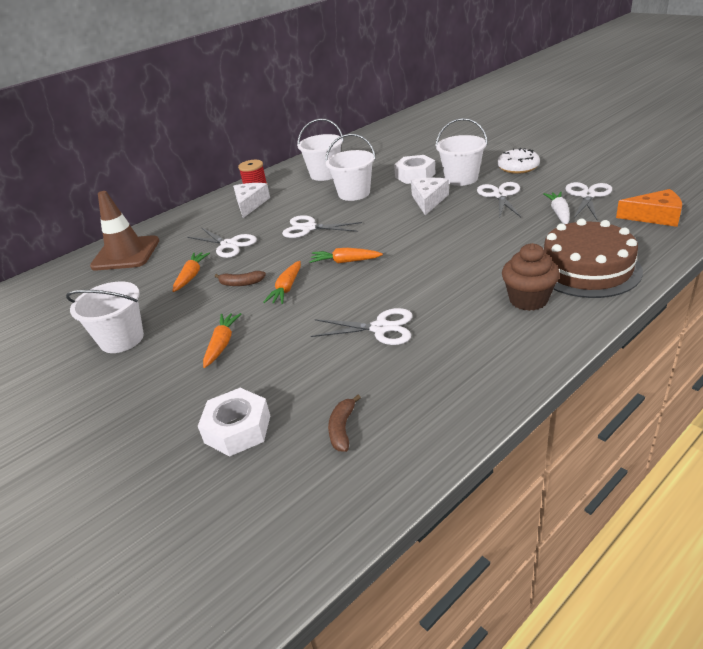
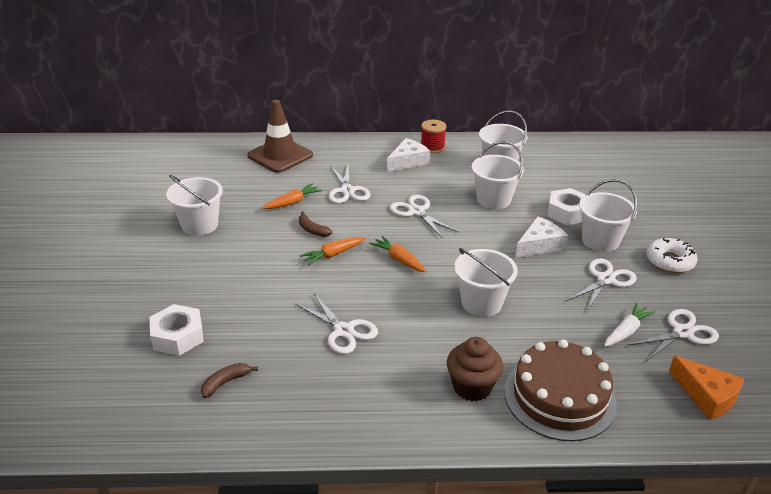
camera: 35 degrees right, 0 degrees up
orange carrot [203,313,241,368] -> none
none -> white bucket [454,248,518,317]

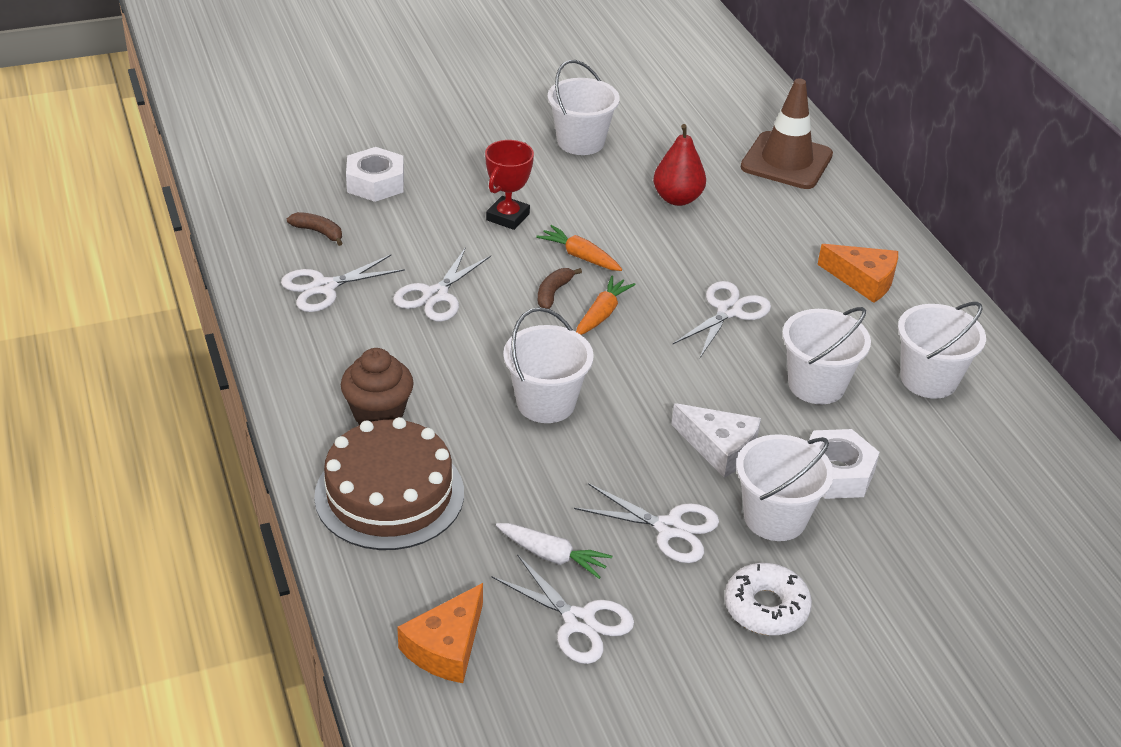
camera: 70 degrees right, 5 degrees up
orange carrot [263,183,322,209] -> red pear [653,124,706,206]
brown banana [299,212,333,237] -> brown banana moved to [538,268,582,309]
white scissors [329,165,371,203] -> white scissors moved to [281,255,405,312]
white cheese [387,138,430,172] -> orange cheese [817,244,898,303]
red spool [421,120,447,153] -> none
none -> red trophy [485,140,534,230]

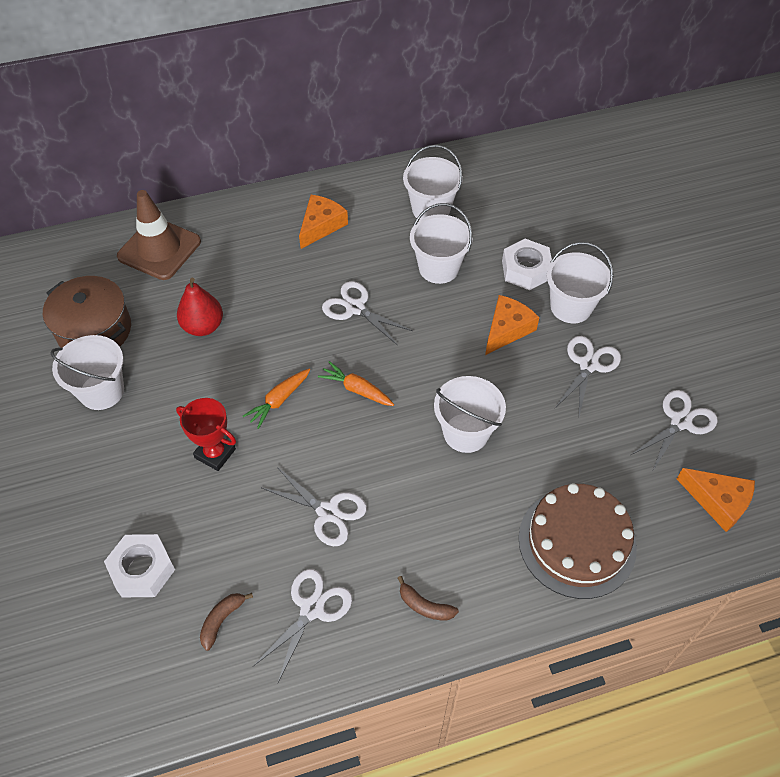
camera: 85 degrees left, 15 degrees up
white scissors [281,255,405,312] -> white scissors turned 120 degrees counterclockwise [253,569,352,682]
brown cupcake [341,348,414,425] -> none
white carrot [496,523,612,579] -> none
brown banana [538,268,582,309] -> brown banana moved to [398,576,459,621]
white cheese [671,403,761,478] -> orange cheese [485,295,539,355]
white donut [725,563,812,635] -> none
none -> brown pot [43,276,131,348]

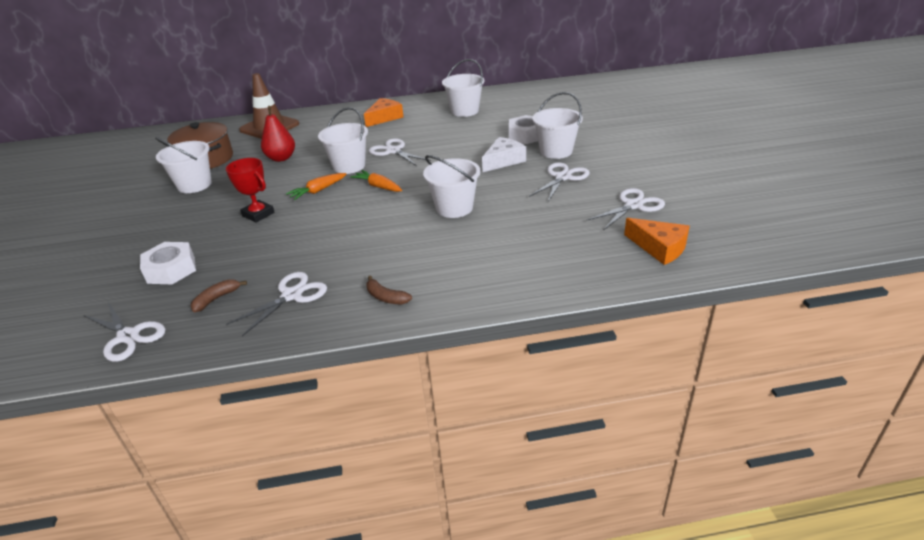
camera: 10 degrees right, 20 degrees down
white scissors [262,467,367,546] -> white scissors moved to [83,302,166,362]
white bucket [410,203,472,284] -> white bucket moved to [318,107,368,174]
orange cheese [485,295,539,355] -> white cheese [482,137,526,172]
brown cake [519,483,637,599] -> none

